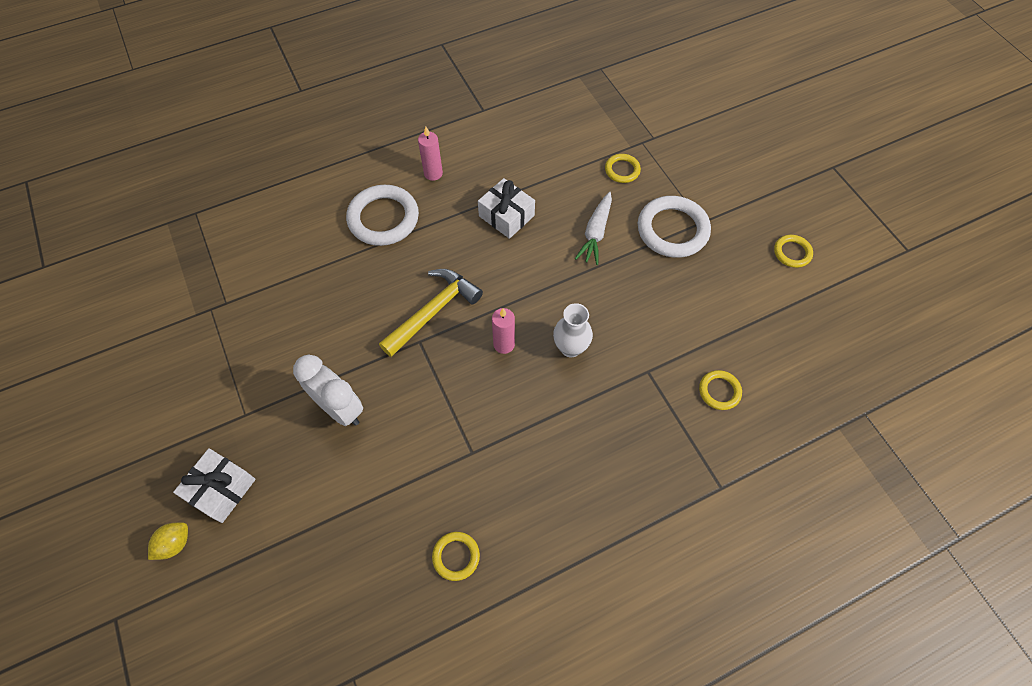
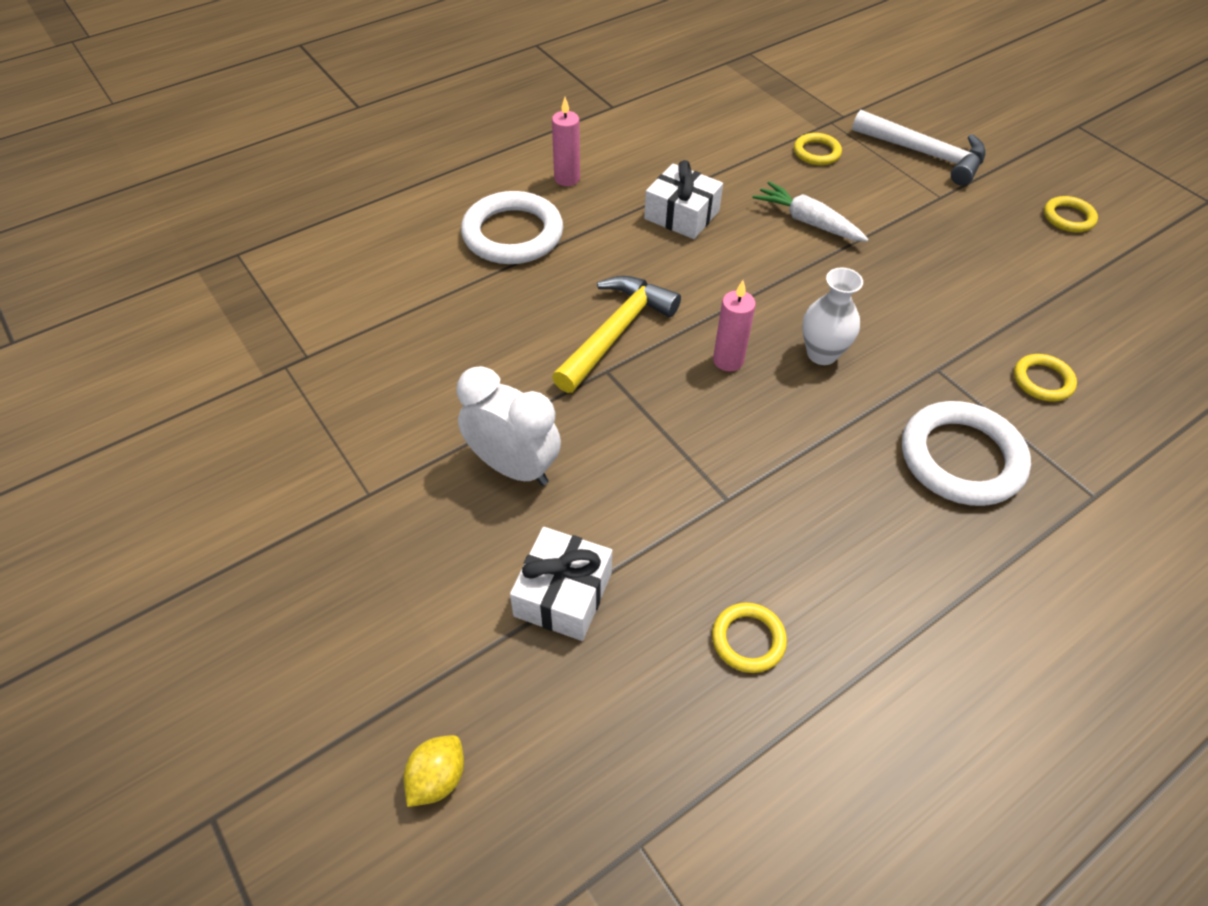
camera: 10 degrees left, 10 degrees down
yellow lemon [148,523,188,560] -> yellow lemon moved to [403,735,464,807]
white gift [173,448,256,523] -> white gift moved to [510,527,612,641]
white carrot [575,192,612,265] -> white carrot turned 120 degrees clockwise [753,182,869,242]
white ring [638,196,711,258] -> white ring moved to [902,401,1031,506]
none -> white hammer [852,110,986,185]

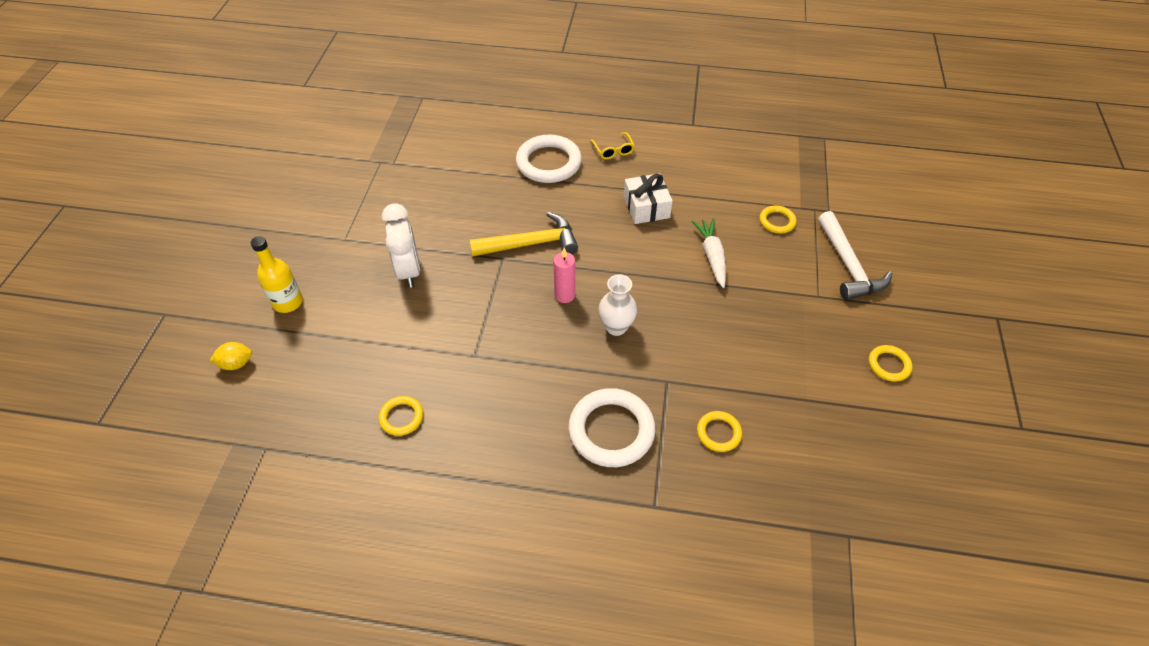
camera: 45 degrees right, 0 degrees up
white gift [510,527,612,641] -> none
pink candle [552,97,580,186] -> yellow glasses [591,132,635,159]
none -> yellow bottle [251,236,303,313]

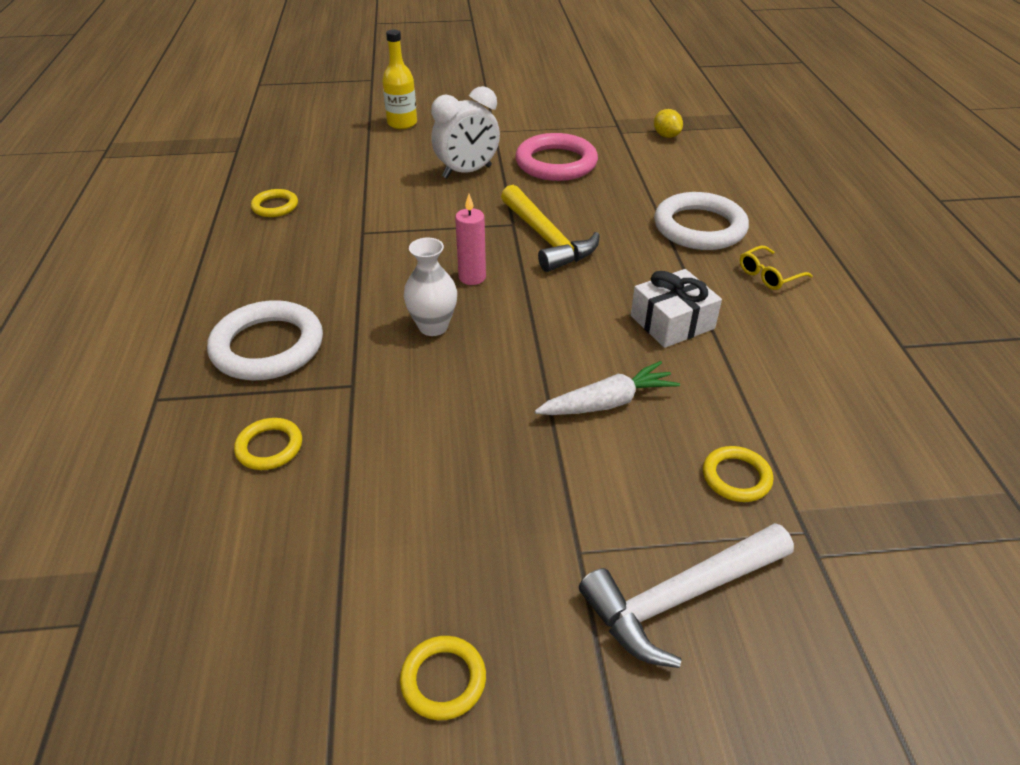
camera: 75 degrees right, 10 degrees down
yellow lemon [209,342,252,370] -> yellow lemon moved to [654,109,683,138]
none -> pink ring [515,133,598,181]

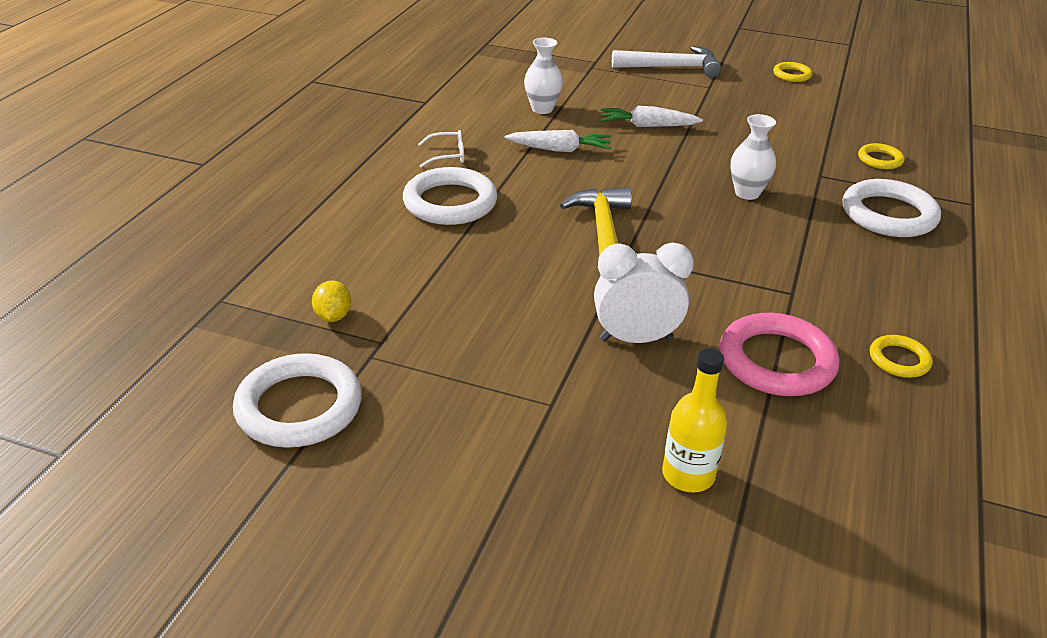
camera: 155 degrees left, 5 degrees down
pink candle [455,194,486,285] -> none
pink ring [515,133,598,181] -> pink ring moved to [720,313,839,396]
white gift [631,269,722,348] -> white carrot [504,130,611,152]
yellow ring [703,446,773,502] -> none
yellow glasses [740,245,813,290] -> white glasses [418,130,464,168]
none -> white ring [233,353,362,448]
none -> white vase [524,38,563,114]

